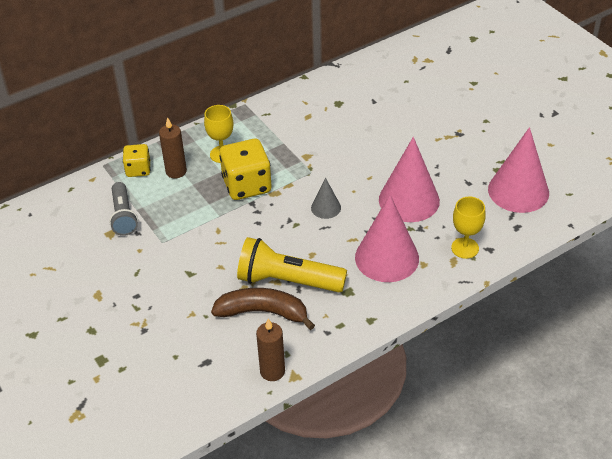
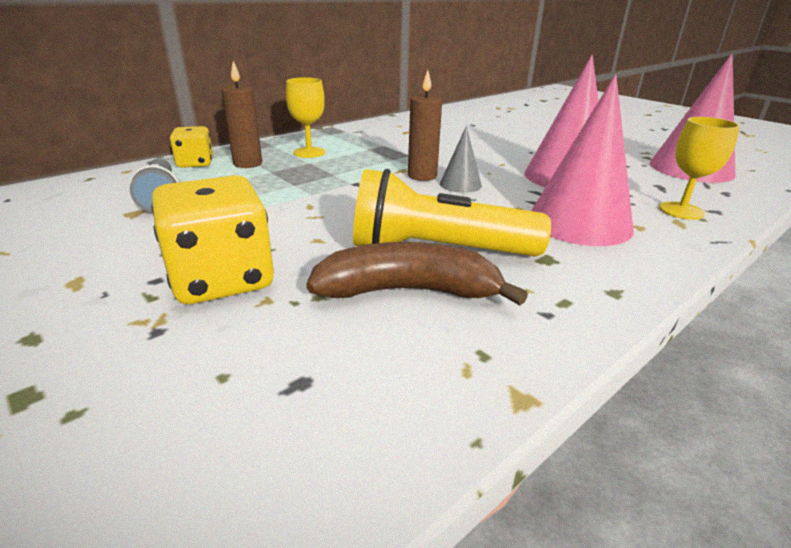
camera: 10 degrees left, 15 degrees down
yellow dice [219,139,271,200] -> yellow dice moved to [151,175,274,304]
brown candle [256,318,285,381] -> brown candle moved to [408,70,442,181]

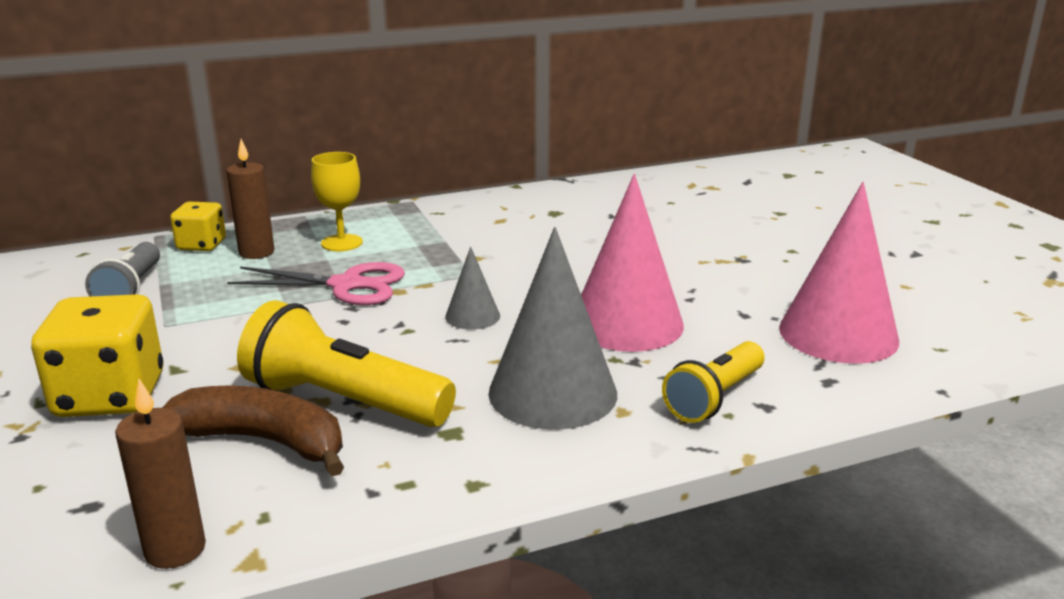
camera: 20 degrees right, 5 degrees down
brown candle [408,70,442,181] -> brown candle moved to [115,379,206,569]
pink cone [531,74,633,246] -> grey cone [489,227,617,430]
yellow goblet [659,117,740,220] -> yellow flashlight [662,341,764,423]
none -> pink scissors [227,262,405,305]

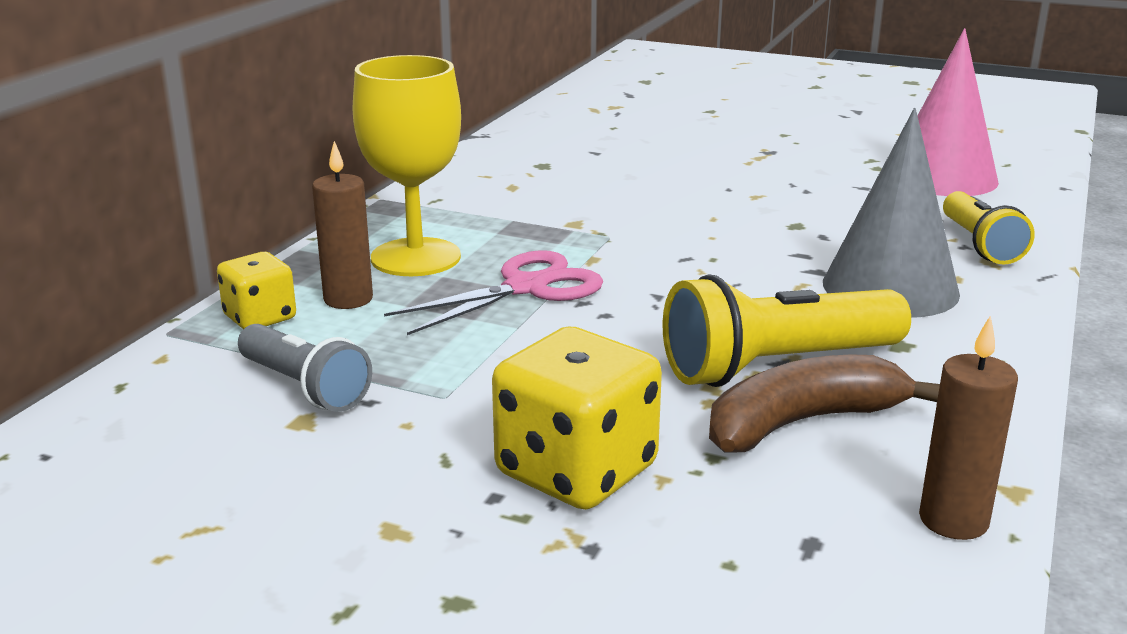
camera: 45 degrees left, 0 degrees up
yellow goblet [311,152,363,251] -> yellow goblet [353,55,461,276], size x1.65
grey cone [445,246,500,330] -> none
pink cone [581,174,684,352] -> none

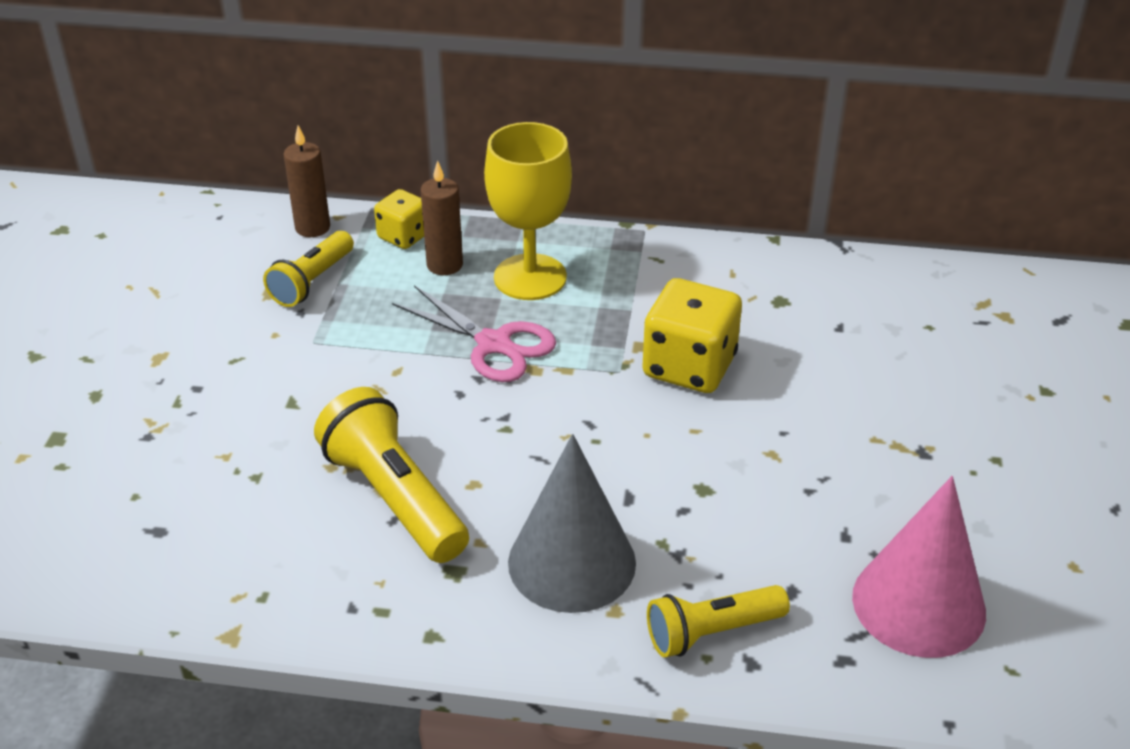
camera: 75 degrees right, 15 degrees up
grey flashlight [238,324,372,412] -> yellow flashlight [263,231,354,307]
yellow dice [492,326,662,510] -> yellow dice moved to [642,278,742,393]
brown banana [709,355,940,453] -> none
brown candle [919,316,1018,540] -> brown candle moved to [284,125,330,237]

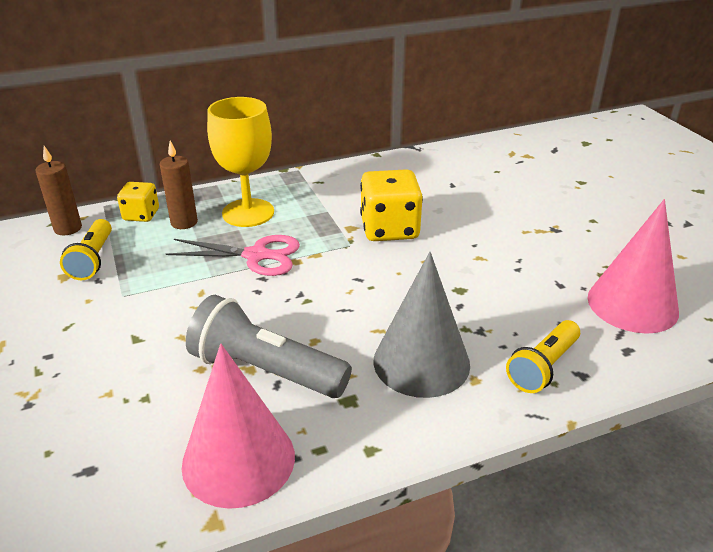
camera: 30 degrees left, 5 degrees down
yellow flashlight [314,387,469,563] -> grey flashlight [186,295,352,398]
none -> pink cone [181,344,295,509]

